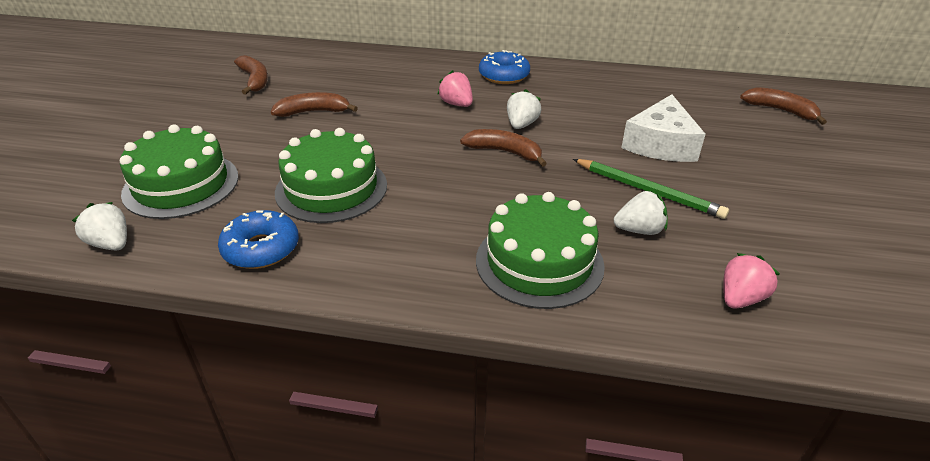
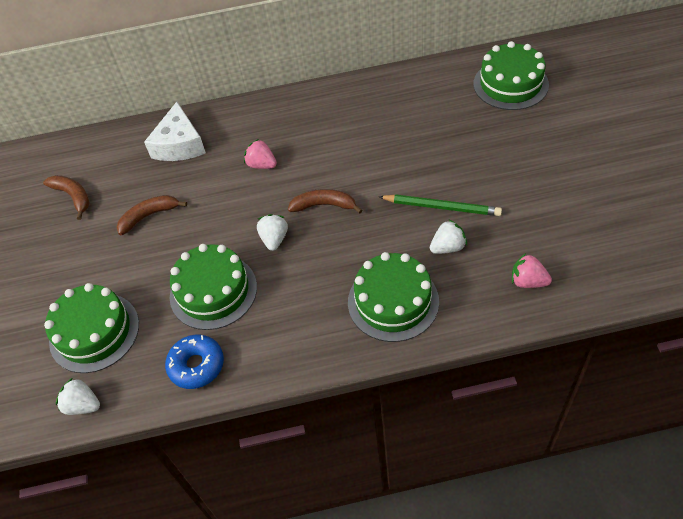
camera: 15 degrees left, 15 degrees up
blue donut [479,50,530,84] -> none
white strawberry [507,89,542,129] -> white strawberry moved to [257,214,288,251]
white cheese [621,94,705,162] -> white cheese moved to [144,102,206,161]
pink strawberry [723,253,780,308] -> pink strawberry turned 90 degrees counterclockwise [512,253,552,288]
brown banana [740,87,827,125] -> green cake [473,41,549,110]

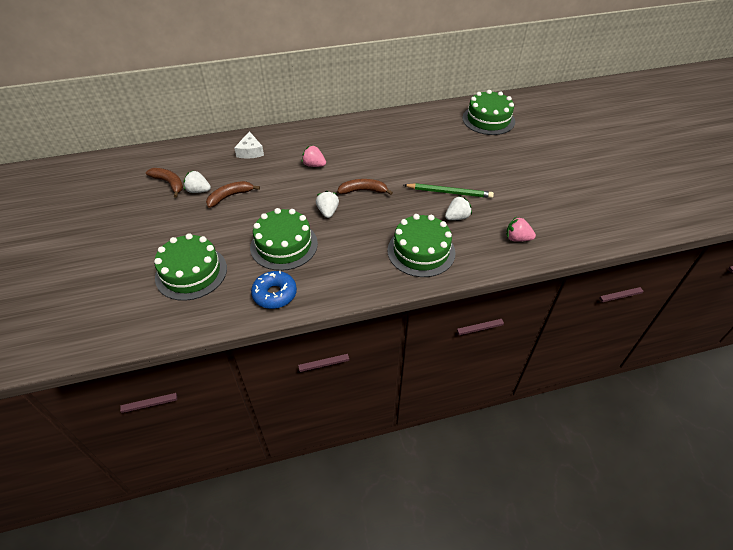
camera: 10 degrees left, 5 degrees down
white strawberry [56,377,100,415] -> white strawberry moved to [184,170,211,193]
white cheese [144,102,206,161] -> white cheese [234,131,264,159], size x0.66

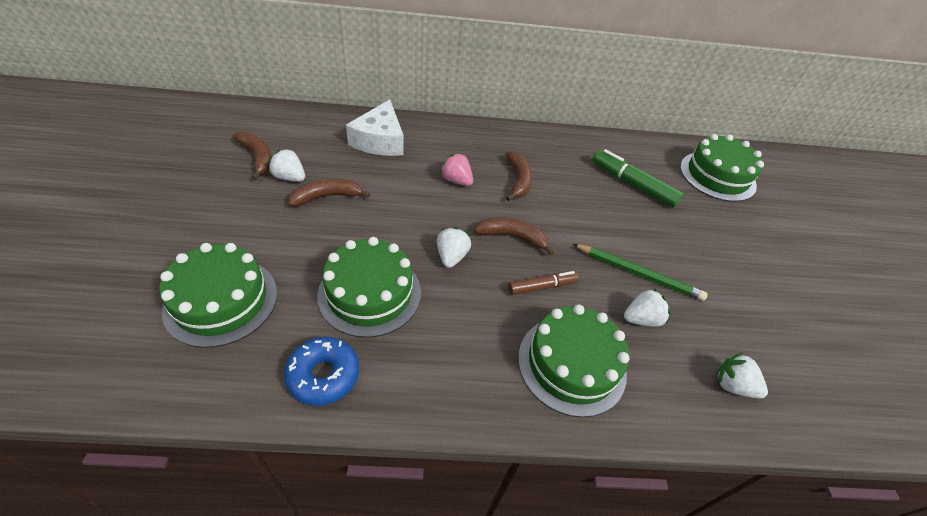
camera: 10 degrees right, 0 degrees up
white cheese [234,131,264,159] -> white cheese [346,100,404,156], size x1.51
pink strawberry [506,217,536,242] -> white strawberry [716,352,768,399]
none -> brown banana [505,151,533,201]
none -> brown marker [508,271,579,295]
none -> green marker [592,149,683,207]

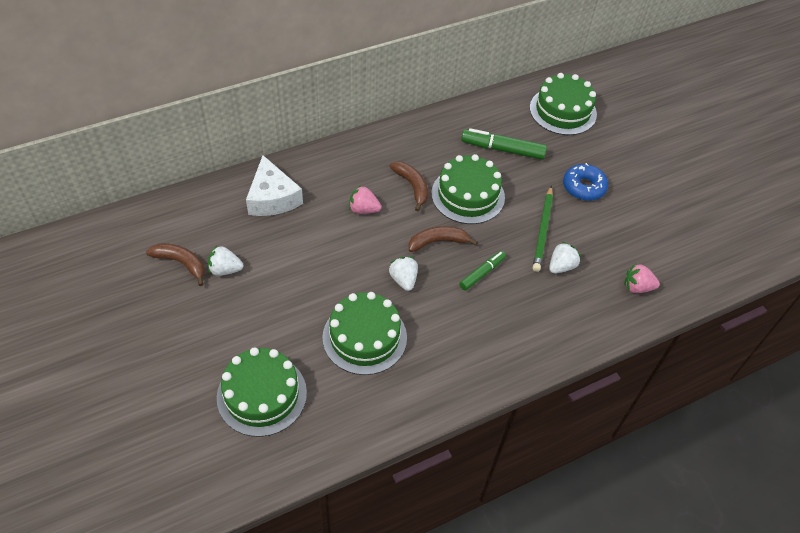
camera: 25 degrees left, 5 degrees up
blue donut [284,337,359,406] -> blue donut moved to [563,163,608,201]
brown banana [288,179,370,207] -> none
brown marker [508,271,579,295] -> green marker [459,251,506,291]
green cake [518,304,629,417] -> green cake moved to [431,154,505,224]
green pencil [573,244,708,301] -> green pencil turned 105 degrees clockwise [533,186,553,272]
white strawberry [716,352,768,399] -> pink strawberry [624,263,660,293]

